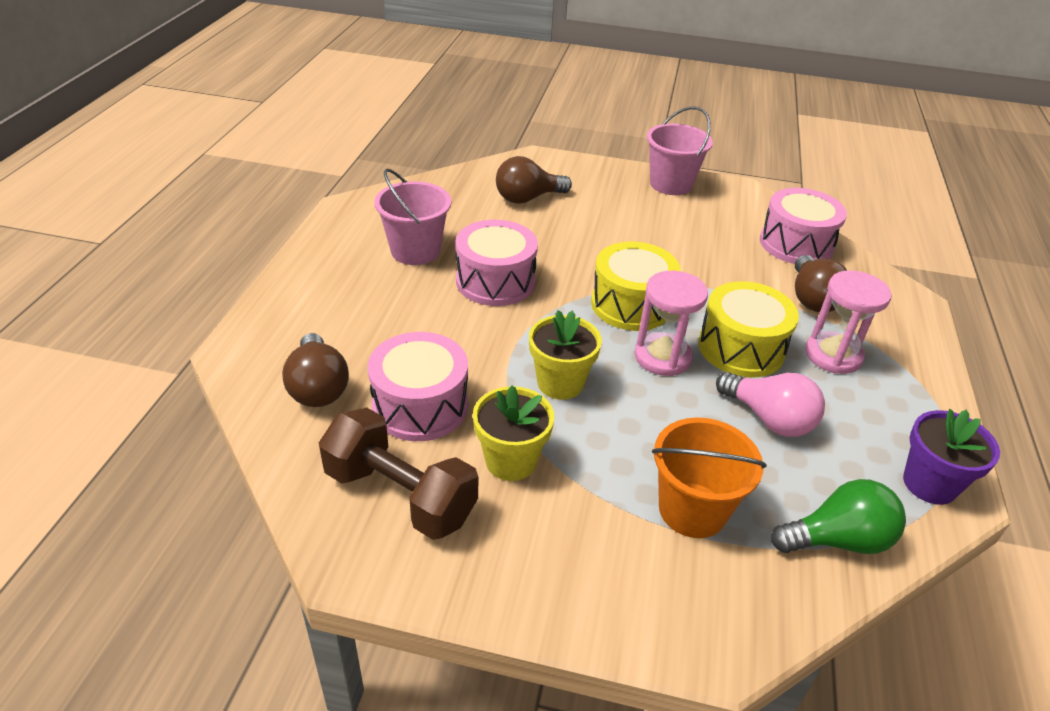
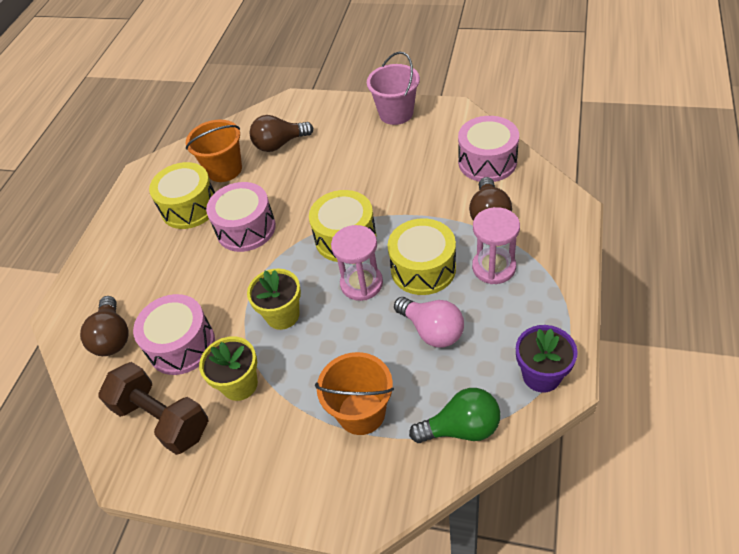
camera: 10 degrees right, 10 degrees up
pink bucket [374,168,451,265] -> yellow drum [149,162,215,229]
none -> orange bucket [186,120,242,182]

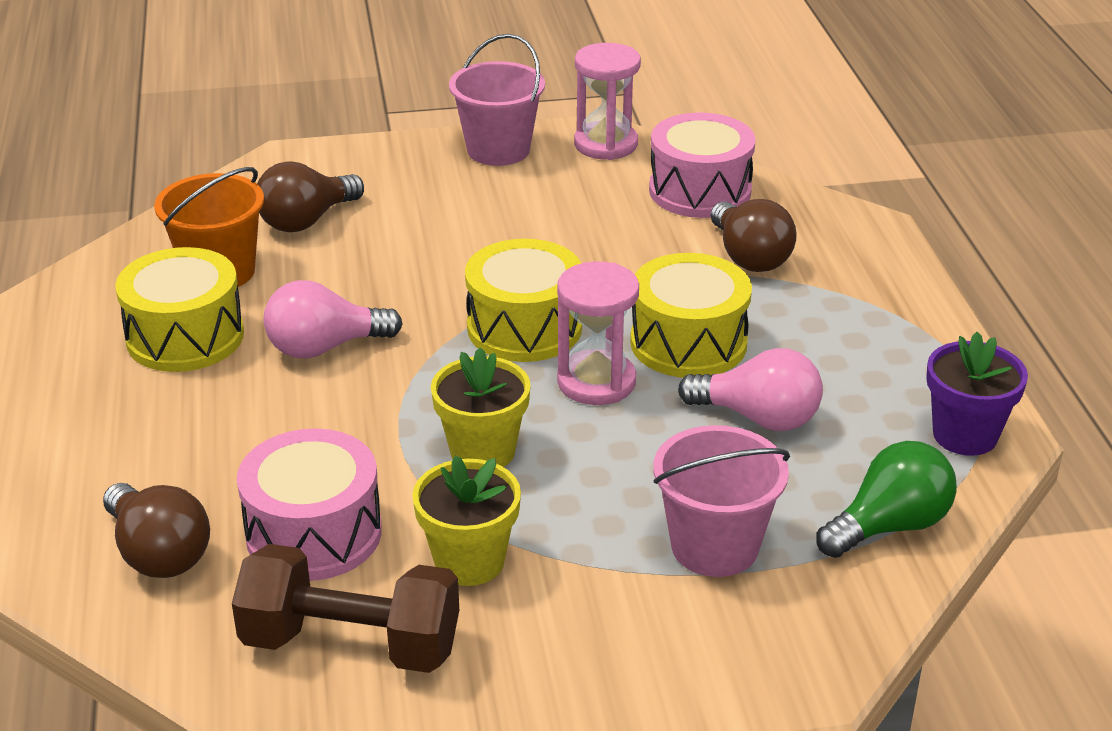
camera: 30 degrees left, 15 degrees down
pink drum [206,182,276,252] -> pink light bulb [264,280,402,359]
orange bucket [315,352,394,435] -> pink bucket [653,425,790,577]
pink hourglass [472,207,520,284] -> pink hourglass moved to [574,43,641,160]

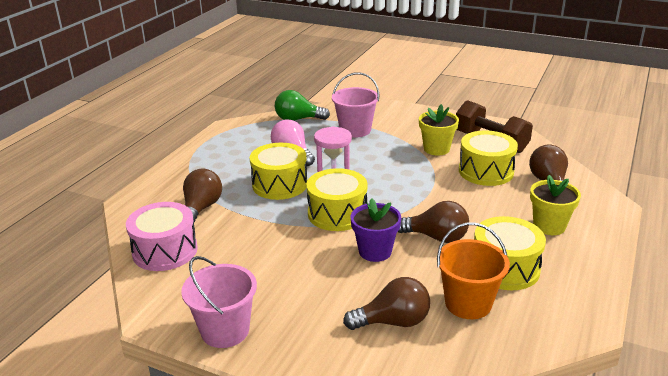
camera: 145 degrees left, 5 degrees down
pink drum [237,428,382,581] -> yellow drum [459,130,518,186]
pink light bulb [264,280,402,359] -> brown light bulb [398,201,469,243]
yellow flower pot [431,347,531,467] -> yellow flower pot moved to [530,175,581,235]
pink hourglass [574,43,641,160] -> none
purple flower pot [926,332,1028,456] -> purple flower pot moved to [351,198,401,262]

